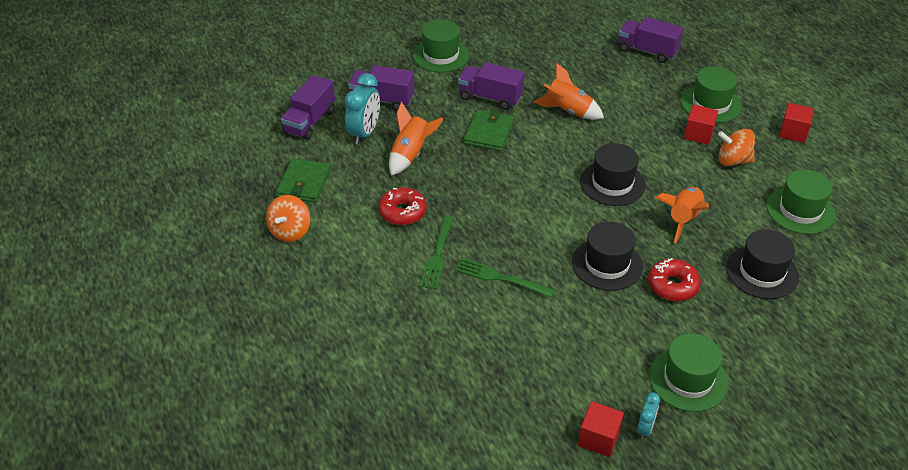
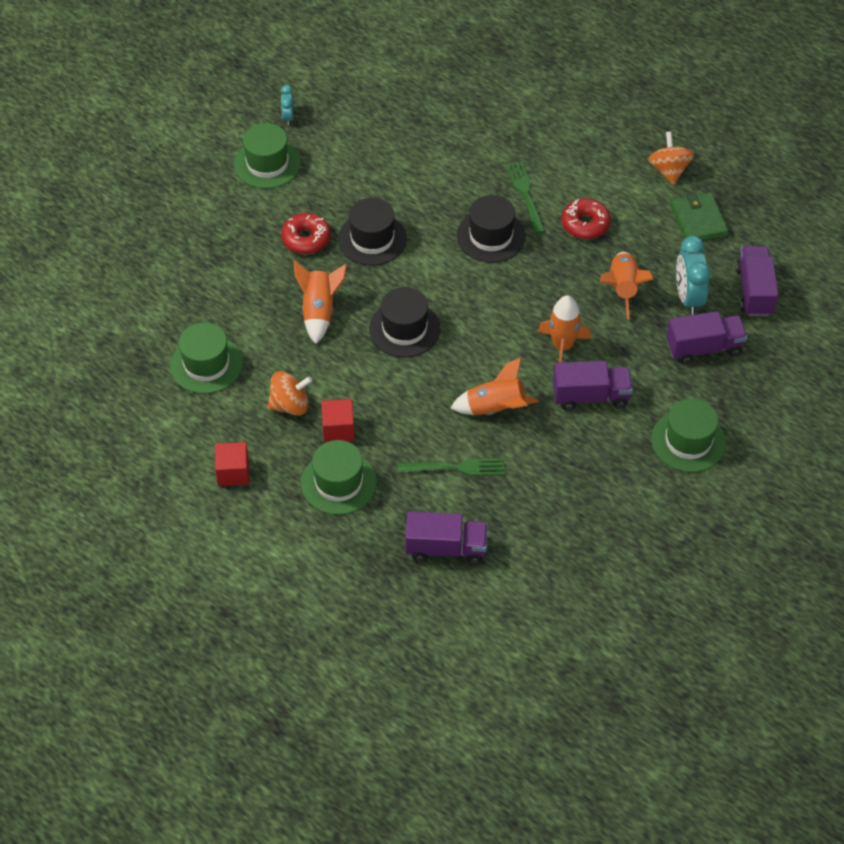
camera: 155 degrees right, 10 degrees up
green fork [456,258,555,298] -> green fork moved to [398,458,504,476]
green wallet [464,110,514,151] -> orange rocket [538,295,591,363]
red cube [578,401,624,457] -> none
black hat [726,229,799,299] -> black hat moved to [457,195,526,263]

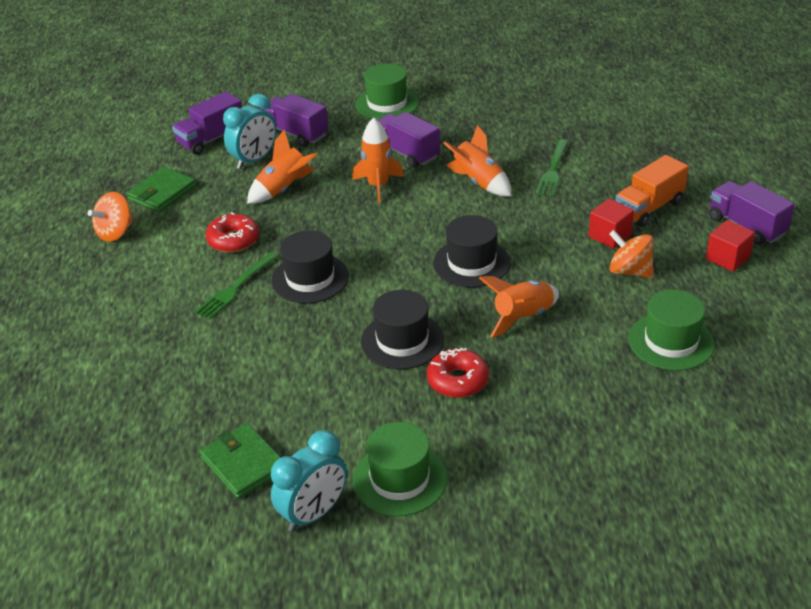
camera: 130 degrees left, 15 degrees down
turquoise clock [281,85,294,125] -> turquoise clock [271,430,347,532], size x1.86
green hat [301,440,377,515] -> orange truck [616,155,689,227]
green fork [398,458,504,476] -> green fork turned 120 degrees counterclockwise [536,139,568,197]
purple truck [405,511,488,564] -> purple truck moved to [709,181,795,245]
none -> green wallet [199,424,281,499]

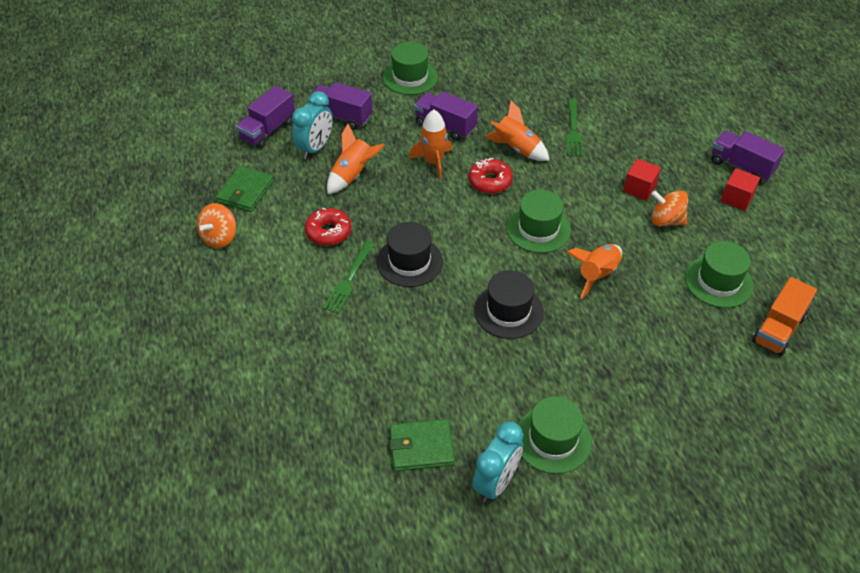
camera: 15 degrees left, 10 degrees up
green wallet [199,424,281,499] -> green wallet turned 45 degrees counterclockwise [389,419,455,471]
red donut [427,348,489,398] -> red donut moved to [469,158,513,194]
black hat [433,215,510,287] -> green hat [506,190,571,253]
orange truck [616,155,689,227] -> orange truck moved to [752,277,817,356]

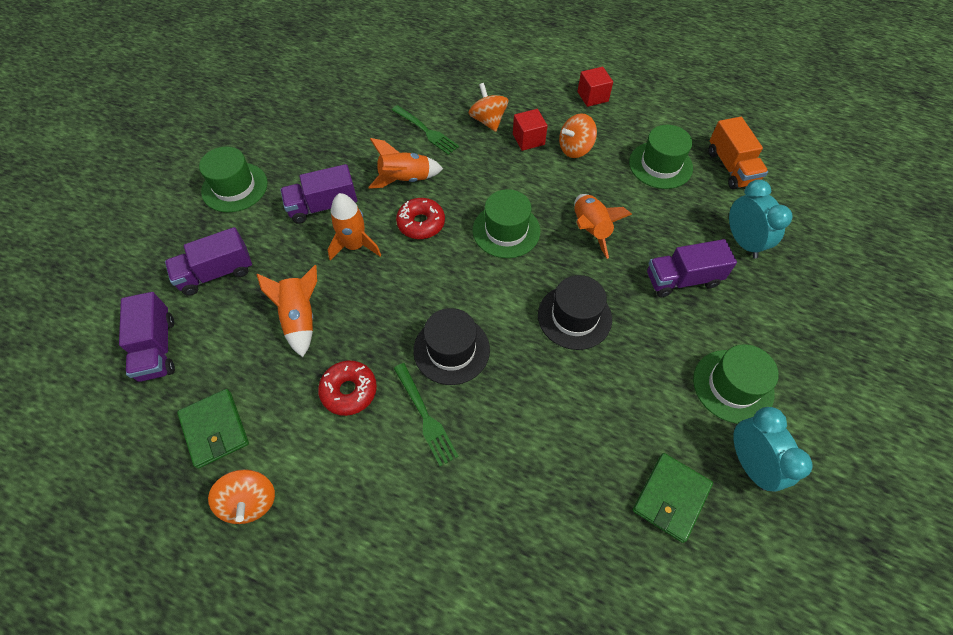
camera: 50 degrees left, 10 degrees up
turquoise clock [292,91,333,159] -> turquoise clock moved to [729,179,793,258]
purple truck [711,131,785,183] -> purple truck moved to [647,239,737,297]
none -> orange spinning top [468,83,508,132]

